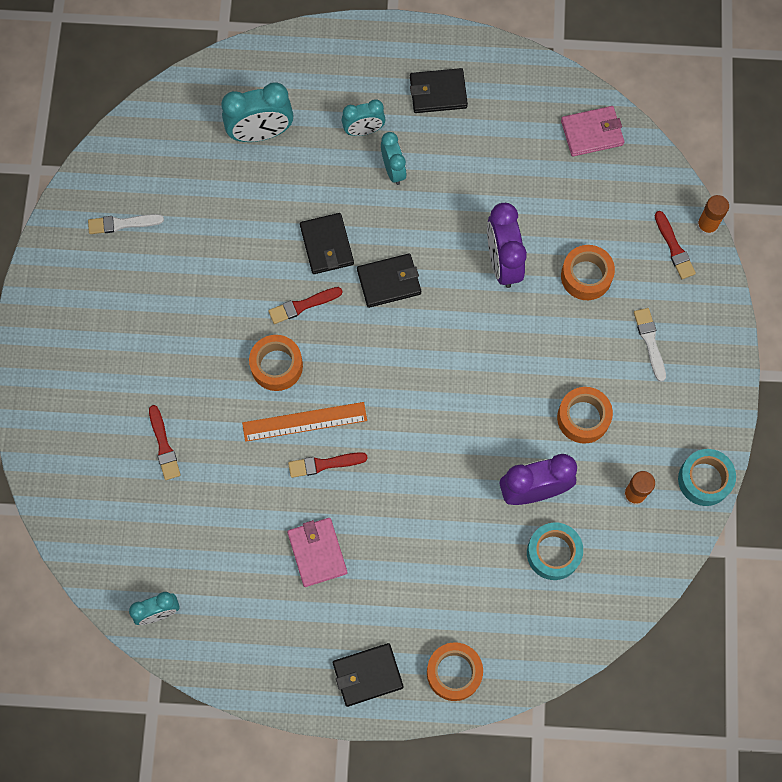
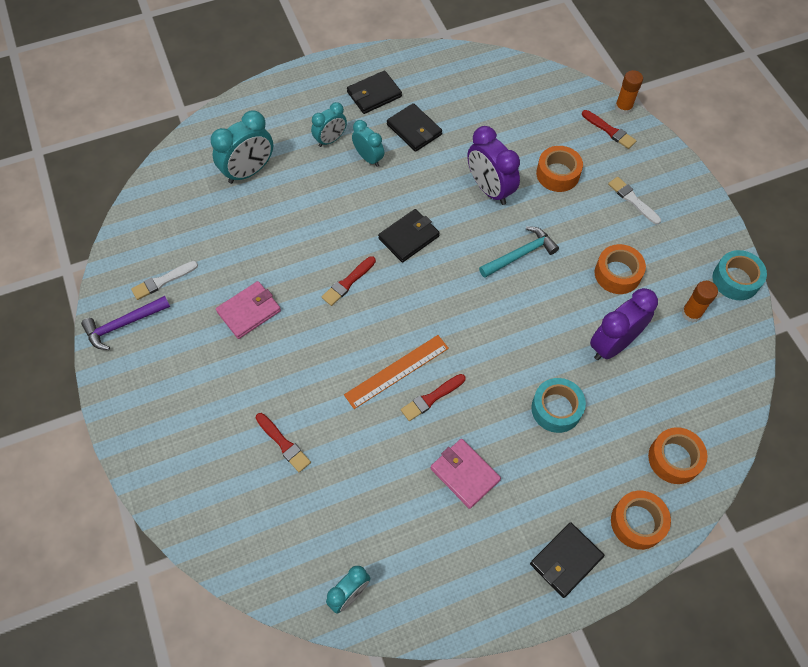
camera: 25 degrees left, 10 degrees down
orange tape [249,335,303,391] -> orange tape moved to [648,427,708,484]
black wallet [300,213,354,274] -> black wallet moved to [387,103,442,152]
turquoise tape [527,522,583,580] -> turquoise tape moved to [531,378,586,433]
pink wallet [561,106,624,157] -> pink wallet moved to [216,281,281,339]
none -> purple hammer [81,296,170,350]
none -> turquoise hammer [479,226,559,278]

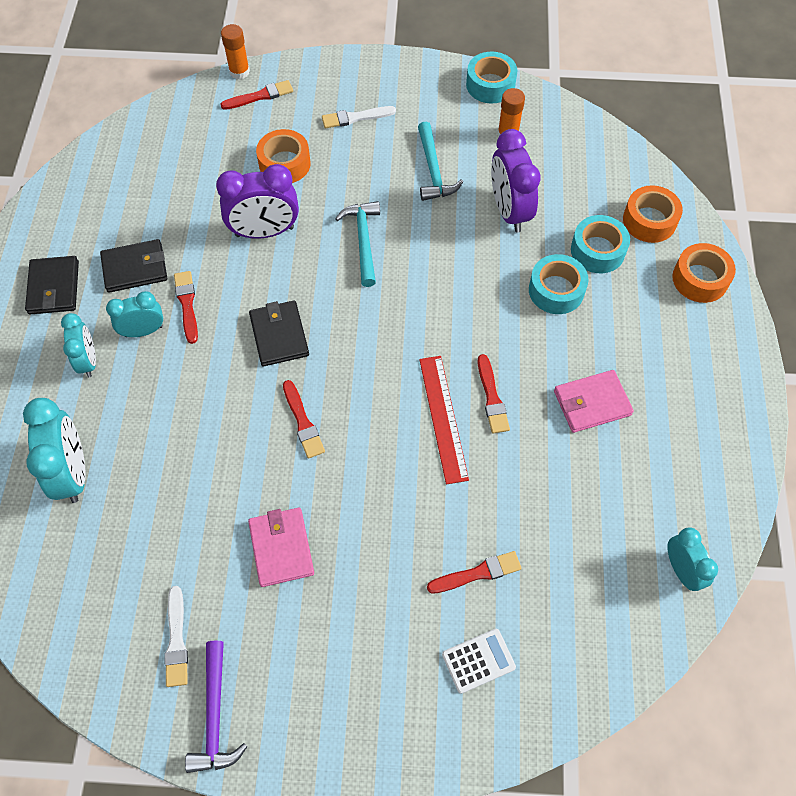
camera: 65 degrees left, 0 degrees up
orange ruler [344,335,449,409] -> red ruler [419,356,469,484]
black wallet [530,522,604,598] -> none
orange tape [595,244,646,294] -> turquoise hammer [418,121,463,201]
none -> red brush [174,271,198,344]
none -> white calculator [442,629,516,694]
none -> turquoise tape [571,215,630,273]

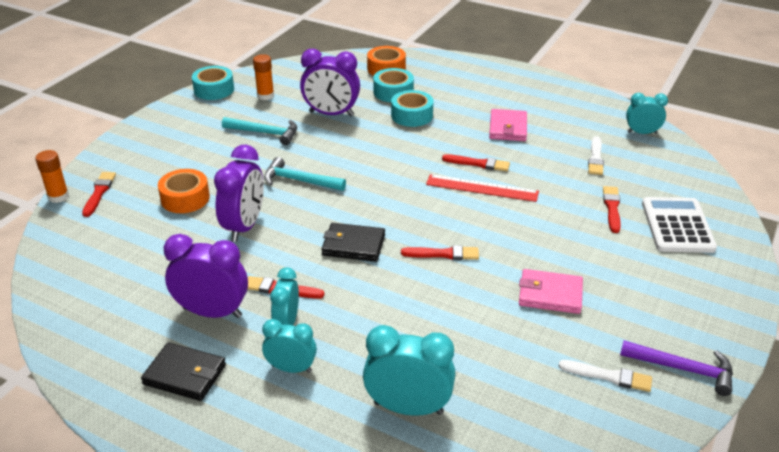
camera: 65 degrees left, 25 degrees down
black wallet [100,239,167,293] -> purple clock [164,234,248,318]
white brush [322,106,396,128] -> white brush moved to [588,136,604,175]
white calculator [442,629,516,694] -> white calculator [642,197,717,253], size x1.73
orange tape [672,243,736,303] -> none

